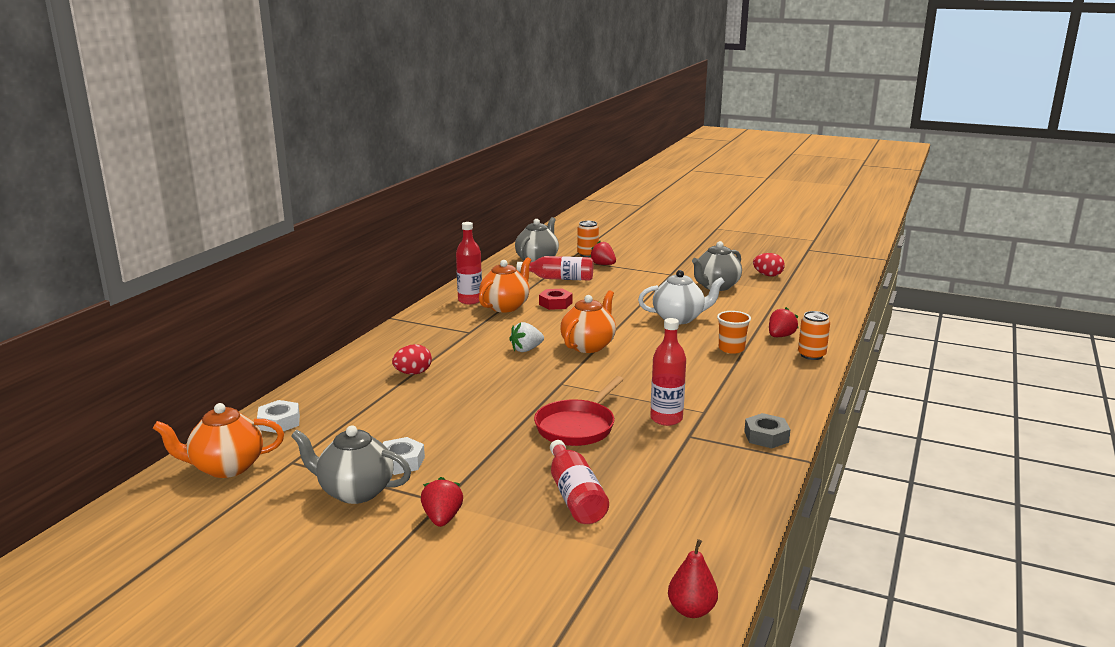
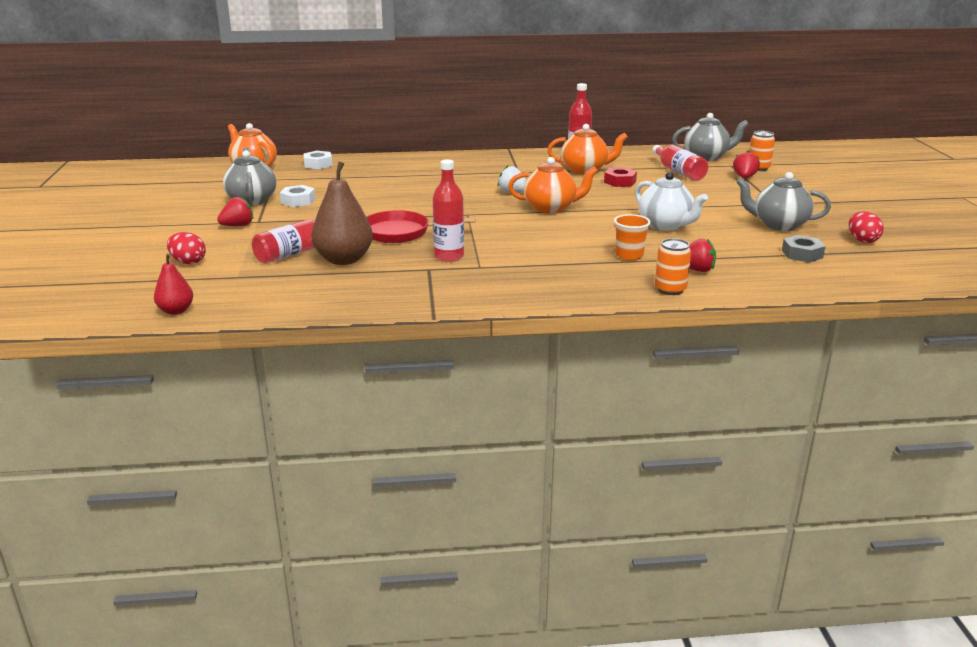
camera: 60 degrees right, 5 degrees up
red egg [392,344,432,375] -> red egg moved to [167,232,206,264]
grey nut [744,413,791,448] -> grey nut moved to [782,235,826,262]
none -> brown pear [311,162,373,265]

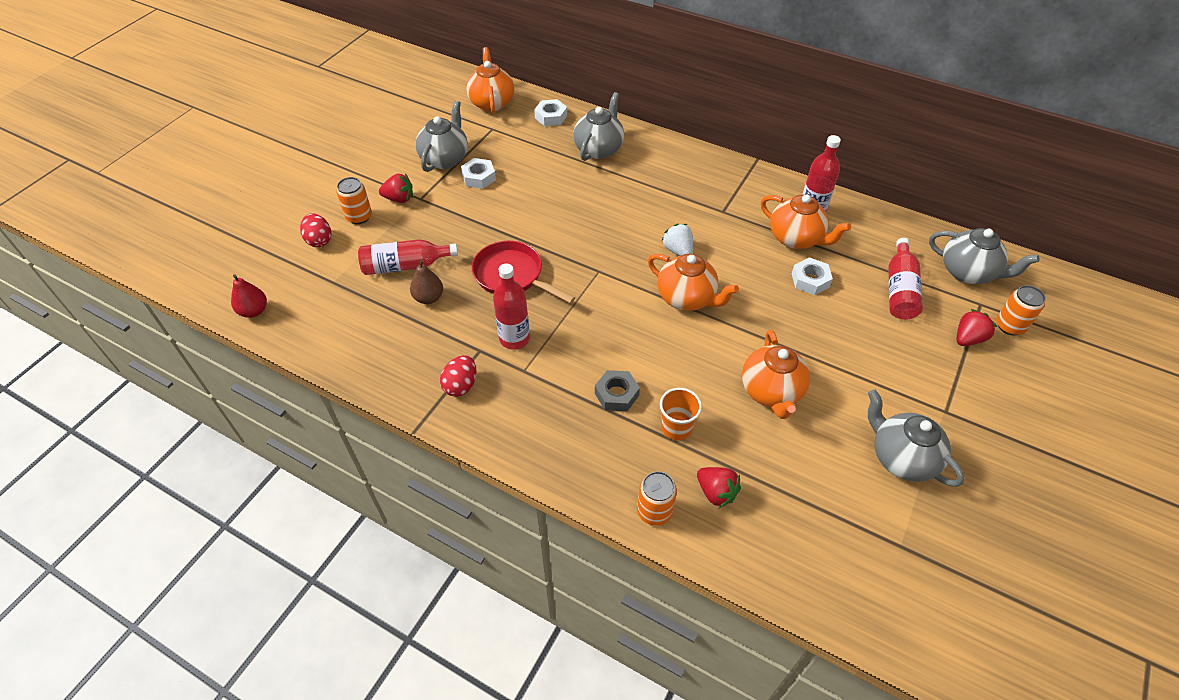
camera: 35 degrees right, 25 degrees up
brown pear [311,162,373,265] -> brown pear [410,259,443,304], size x0.55
red nut [604,167,637,187] -> white nut [792,257,833,295]
white teapot [635,172,708,231] -> orange teapot [742,330,810,419]
grey nut [782,235,826,262] -> grey nut moved to [595,370,640,411]
red egg [849,211,884,243] -> red egg moved to [440,355,477,397]
none -> orange can [336,177,372,224]
none -> grey teapot [573,92,624,161]

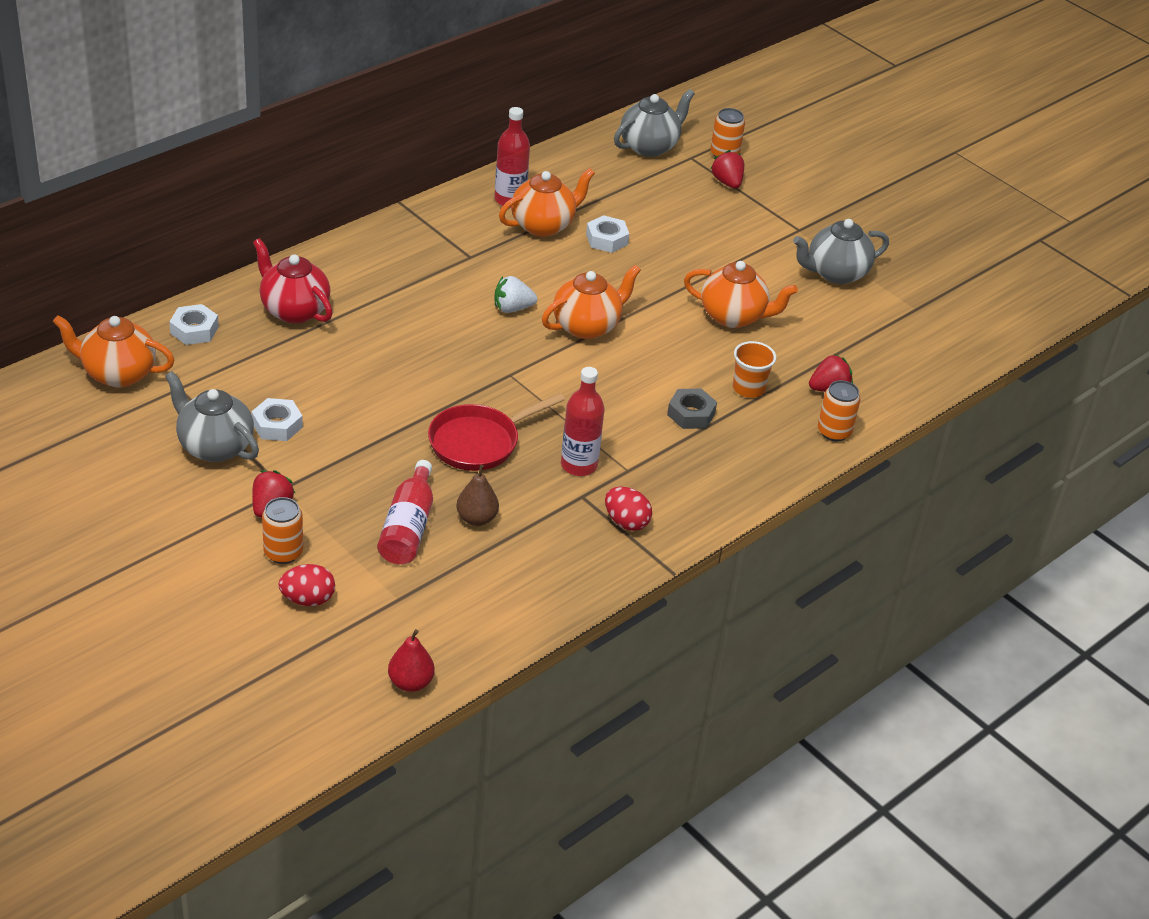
camera: 75 degrees left, 10 degrees down
grey teapot [573,92,624,161] -> red teapot [253,238,333,324]
red bottle [888,238,923,320] -> none

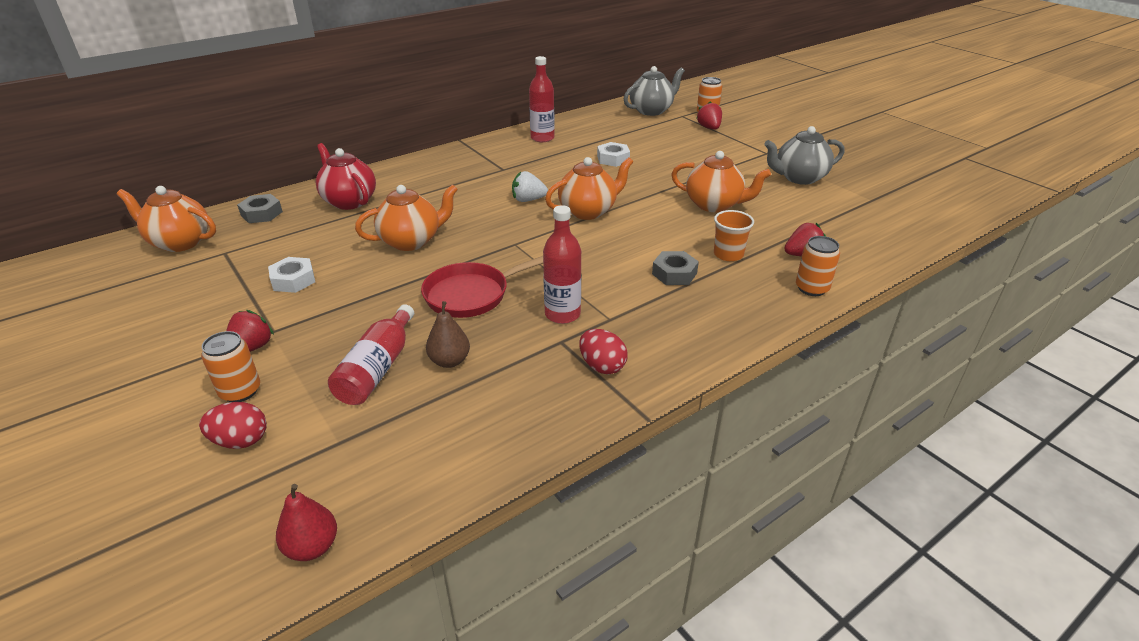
camera: 10 degrees right, 5 degrees down
grey teapot [165,371,259,462] -> none
white nut [169,304,219,345] -> grey nut [237,194,283,223]
orange teapot [499,168,595,237] -> orange teapot moved to [355,184,458,251]

